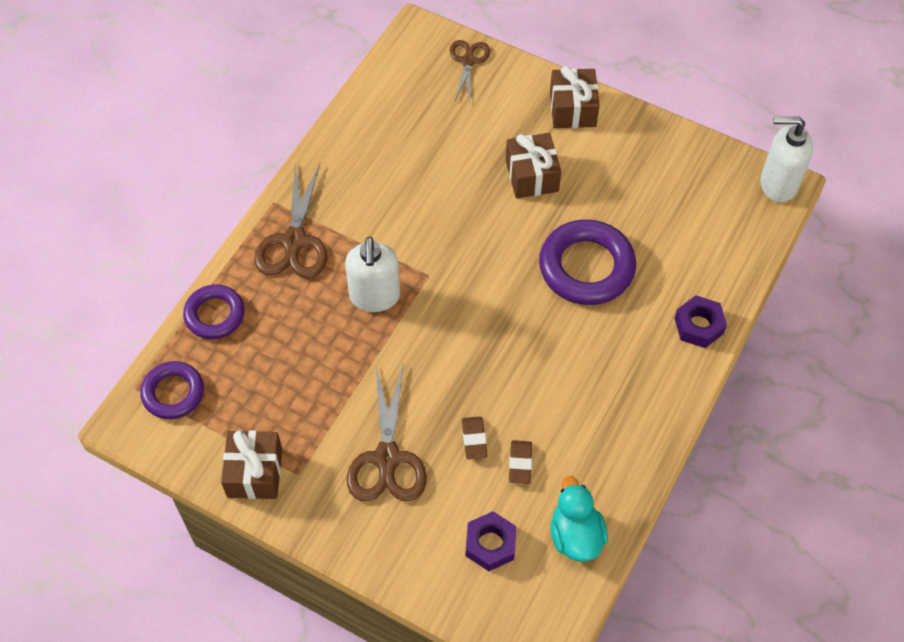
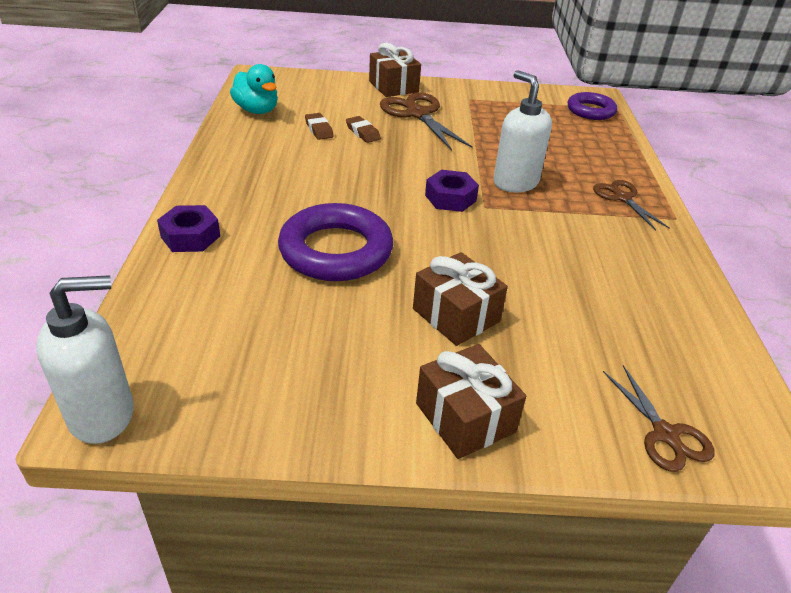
camera: 150 degrees right, 20 degrees down
purple ring [183,285,245,339] -> none
brown gift [221,430,282,499] -> brown gift moved to [369,43,421,97]
brown scissors [254,163,327,278] -> brown scissors [593,180,670,231], size x0.62
purple nut [466,511,516,571] -> purple nut moved to [425,170,479,212]

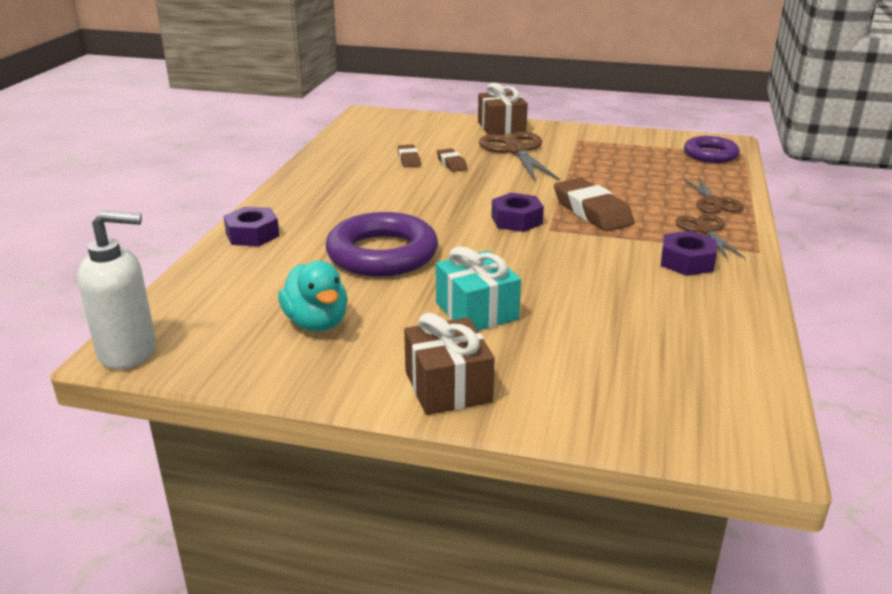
camera: 15 degrees right, 10 degrees down
turquoise duck [230,64,278,114] -> turquoise duck moved to [278,261,348,331]
brown gift [413,252,508,346] -> turquoise gift [436,246,521,331]
white soap dispenser [493,70,552,192] -> brown eraser [554,178,635,232]
brown scissors [603,365,715,472] -> brown scissors moved to [683,176,744,214]
none -> purple nut [661,231,717,276]

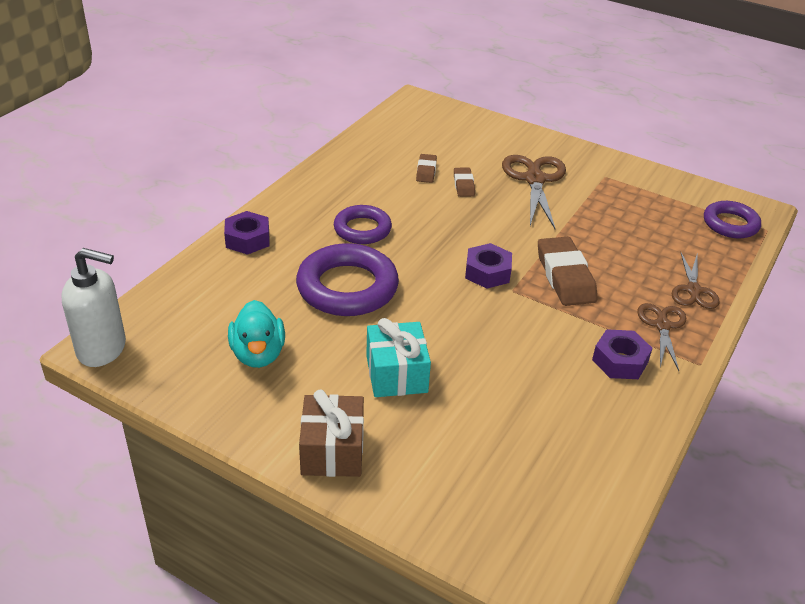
camera: 15 degrees right, 10 degrees up
brown gift [478,83,528,135] -> none
none -> purple ring [334,205,392,244]

